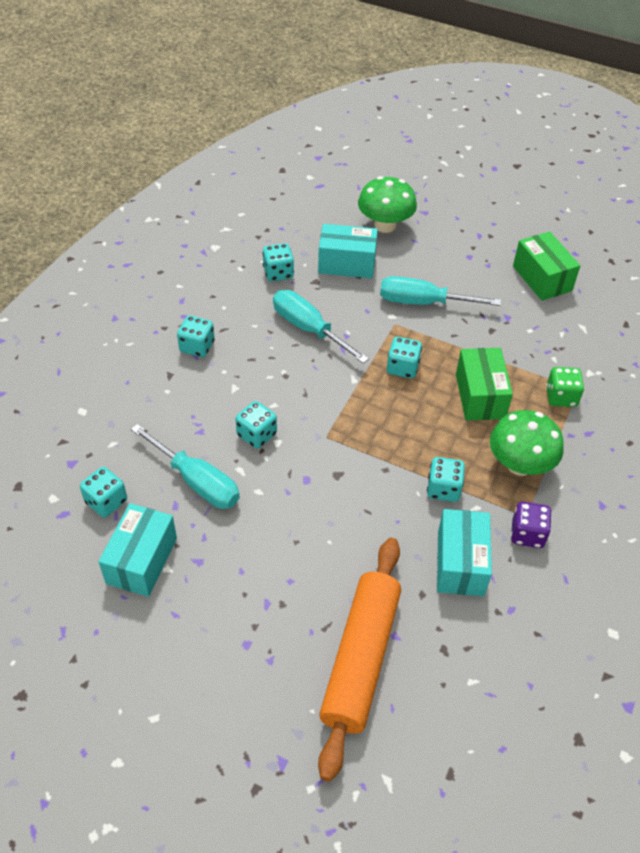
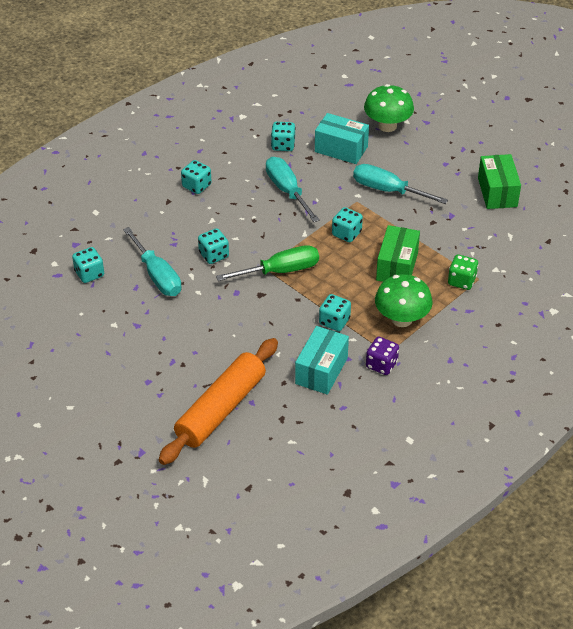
camera: 20 degrees right, 5 degrees down
turquoise box [99,503,177,597] -> none
none -> green screwdriver [216,245,319,281]

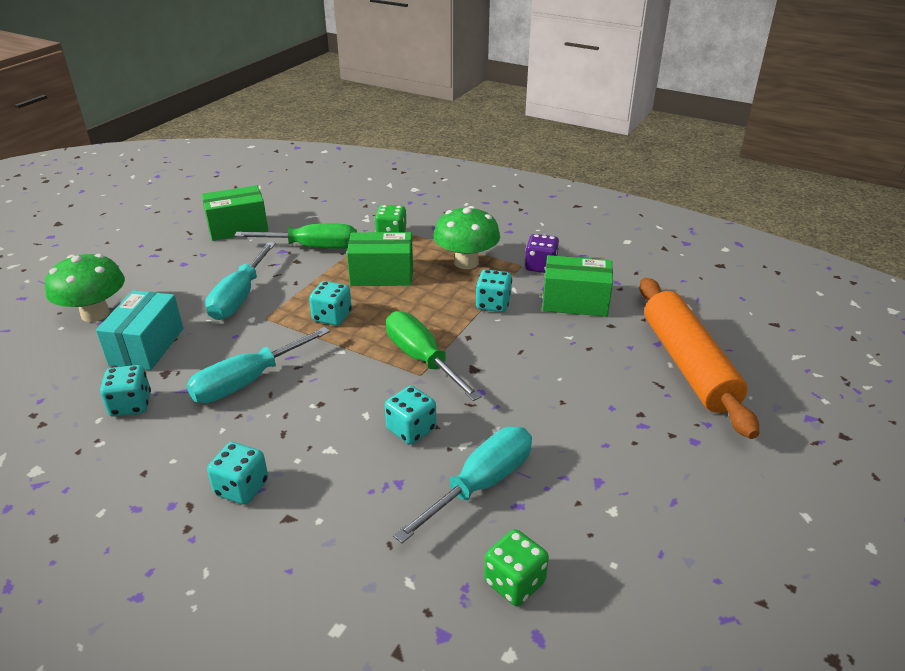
camera: 105 degrees left, 10 degrees down
turquoise dice [72,247,104,283] -> green dice [484,529,549,606]
orange rolling pin [159,338,278,465] -> orange rolling pin turned 60 degrees clockwise [639,278,759,439]
turquoise box [295,326,349,395] -> green box [542,255,613,317]
none -> green screwdriver [234,223,357,249]

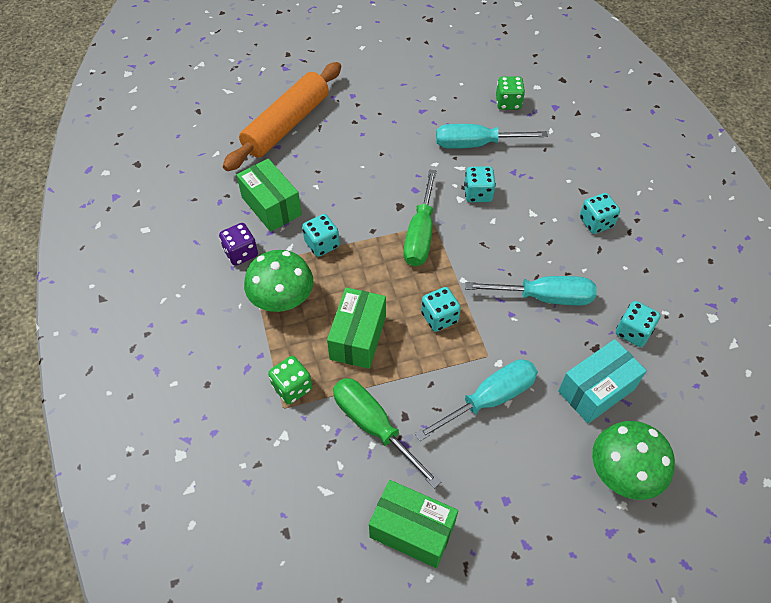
camera: 135 degrees left, 20 degrees up
green box [347,232,413,286] -> green box turned 60 degrees clockwise [327,287,386,369]

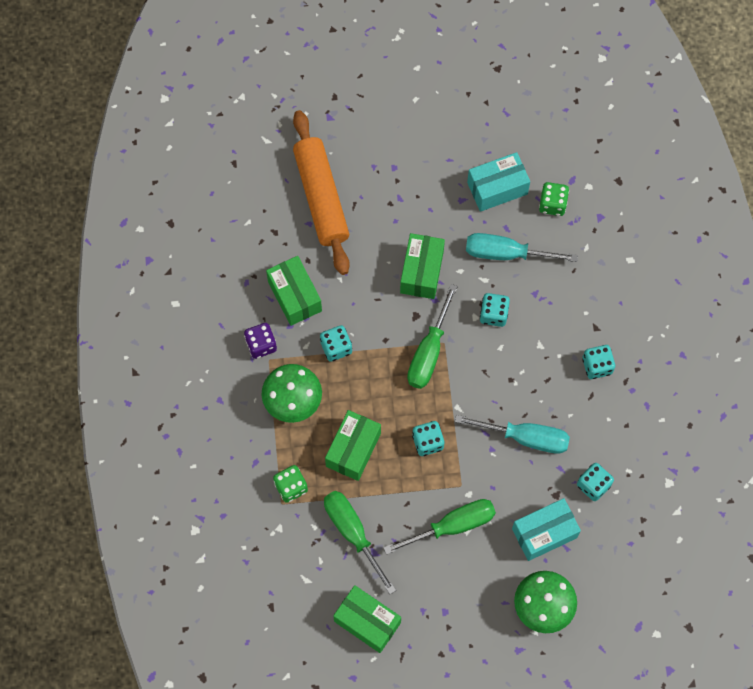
camera: 10 degrees right, 15 degrees up
orange rolling pin [223,62,341,171] -> orange rolling pin turned 60 degrees counterclockwise [293,110,350,275]
turquoise screwdriver [415,359,538,441] -> green screwdriver [383,499,496,555]
none -> green box [400,233,445,299]
none -> turquoise box [467,152,530,212]

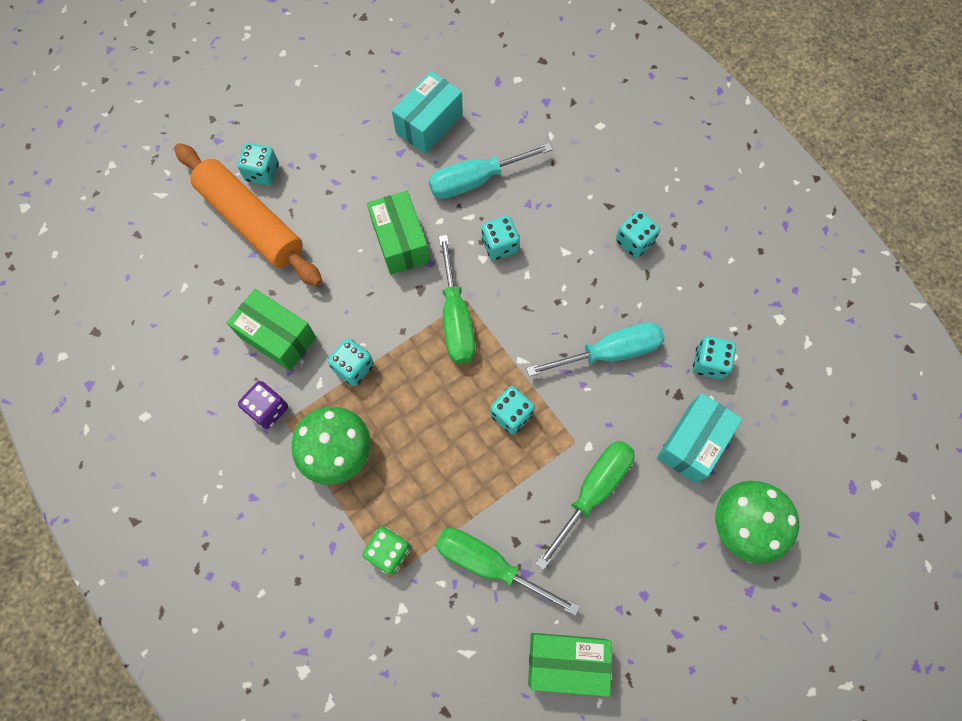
camera: 30 degrees left, 0 degrees up
green box [325,410,381,481] -> none
green dice [539,182,569,216] -> none
none -> turquoise dice [237,143,279,186]

